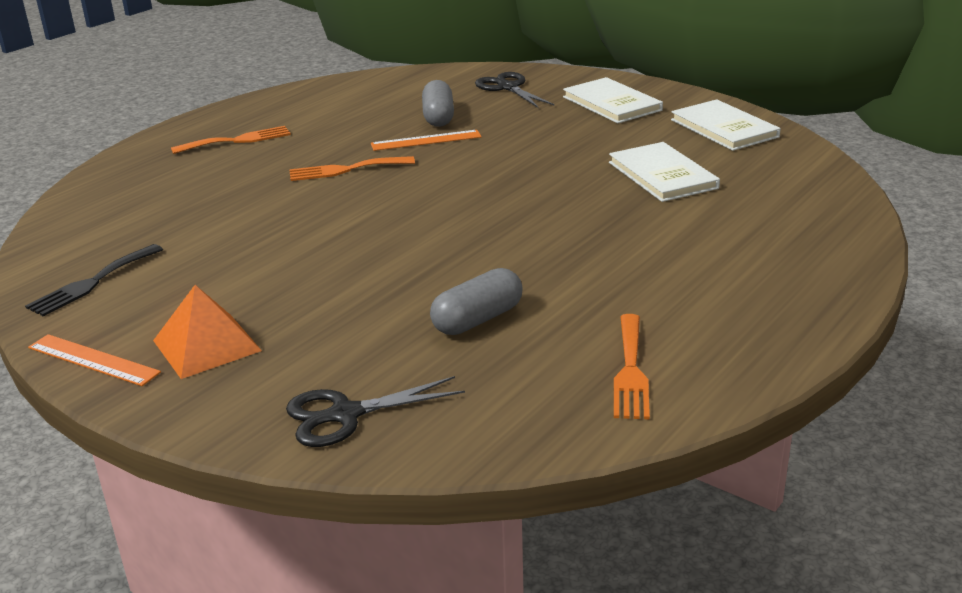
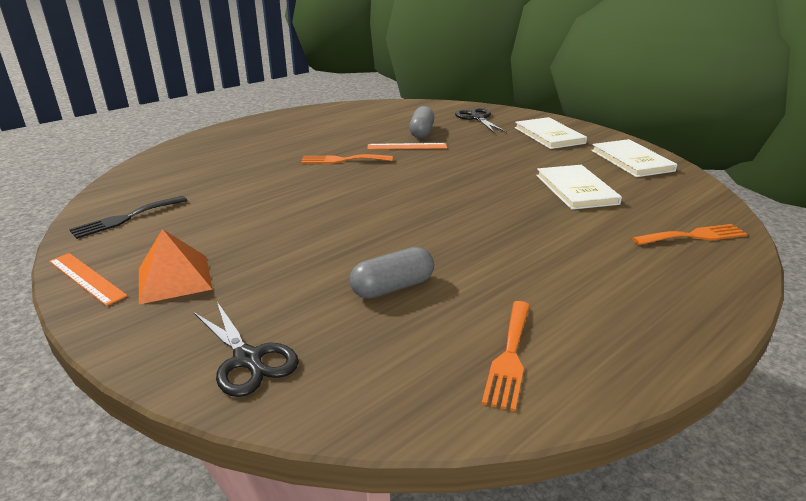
camera: 10 degrees right, 0 degrees up
orange fork [171,126,291,154] -> orange fork moved to [632,224,747,245]
black scissors [286,376,465,447] -> black scissors turned 120 degrees counterclockwise [193,302,299,397]

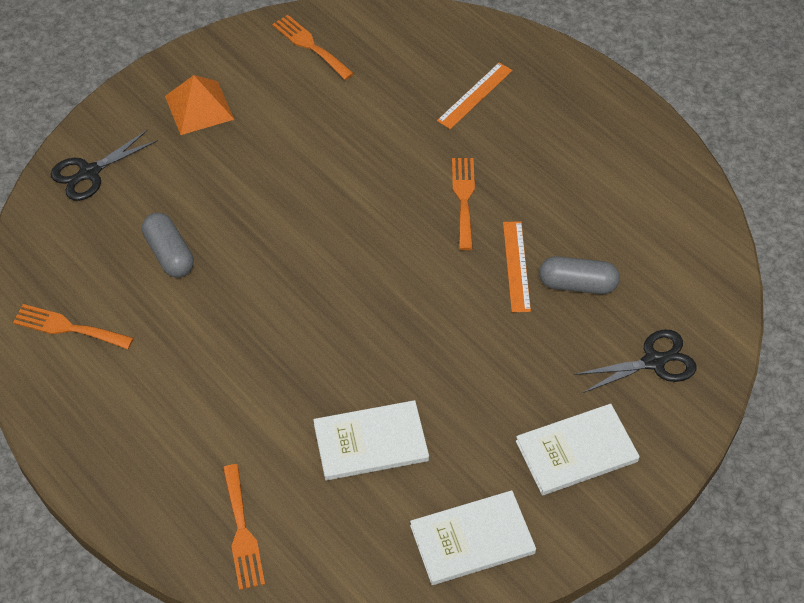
camera: 90 degrees right, 25 degrees up
orange ruler [49,253,128,306] -> orange ruler moved to [437,62,513,129]
black fork [69,196,187,239] -> orange fork [272,15,354,80]

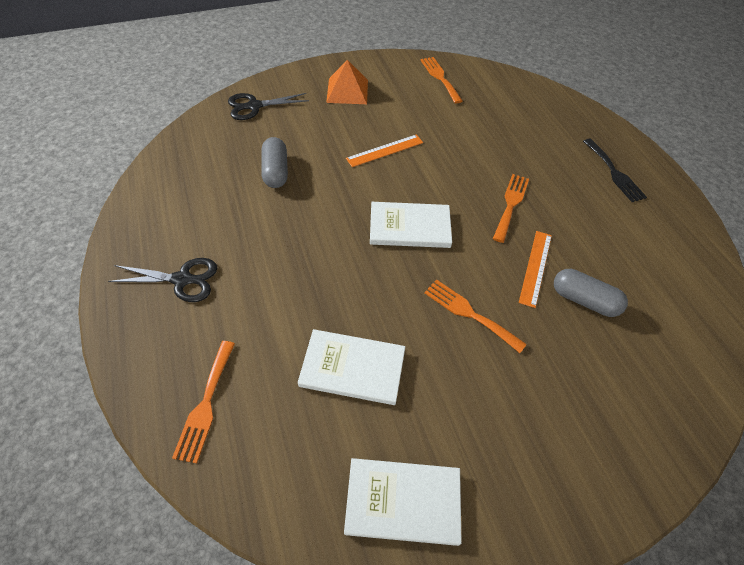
camera: 20 degrees right, 0 degrees up
orange fork [13,304,134,349] -> orange fork moved to [424,279,527,353]
orange ruler [437,62,513,129] -> orange ruler moved to [346,134,423,167]
white book [516,404,640,495] -> white book moved to [370,202,452,248]
black scissors [574,330,696,393] -> black scissors moved to [108,258,217,302]
none -> black fork [583,139,647,202]

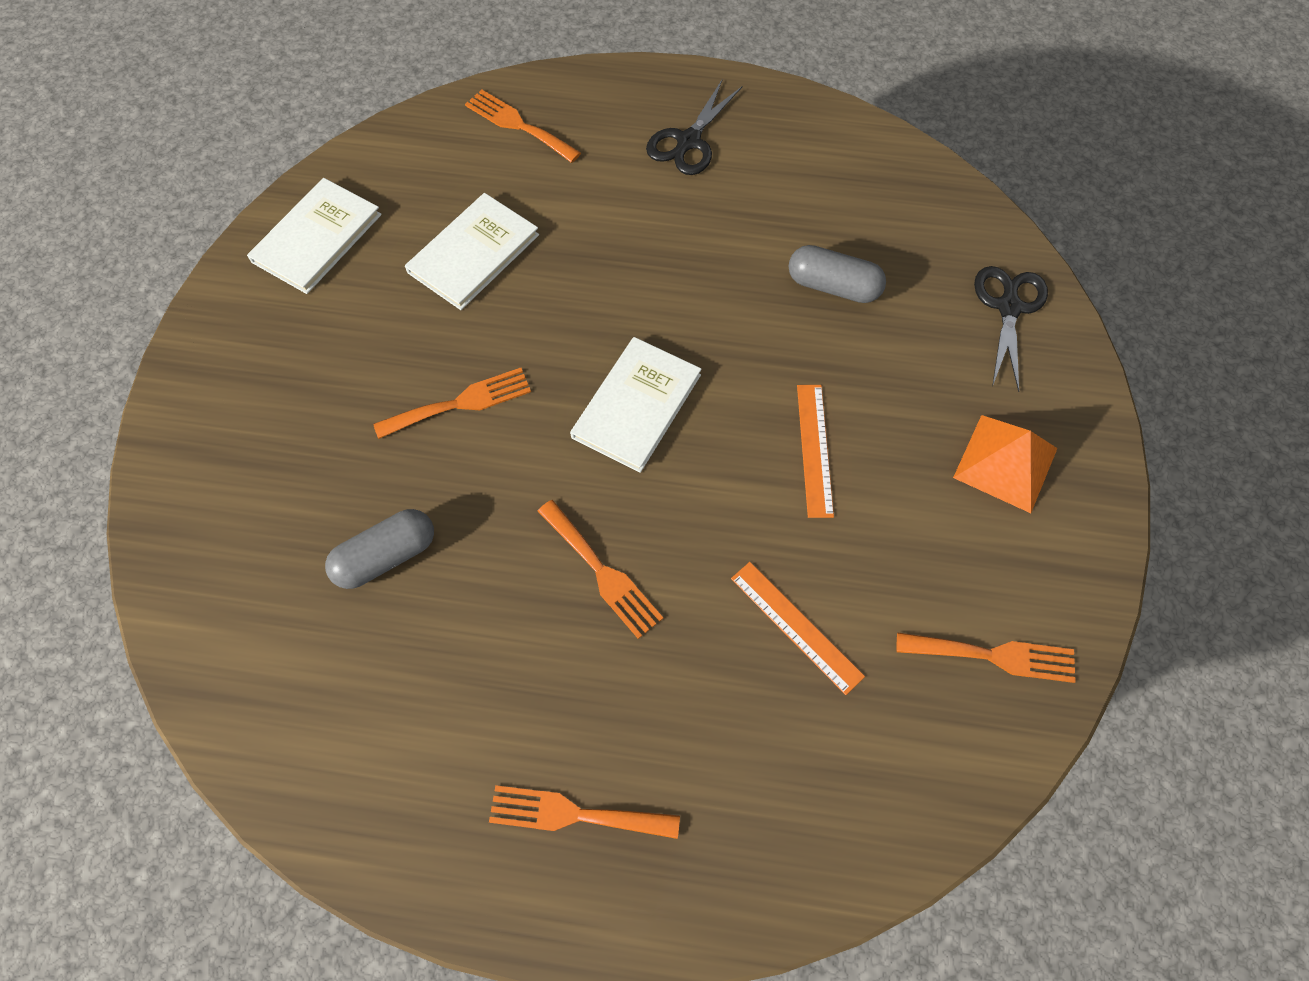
camera: 120 degrees right, 10 degrees up
orange ruler [519,231,552,308] -> orange ruler moved to [731,562,865,695]
black fork [583,139,647,202] -> orange fork [489,785,680,839]

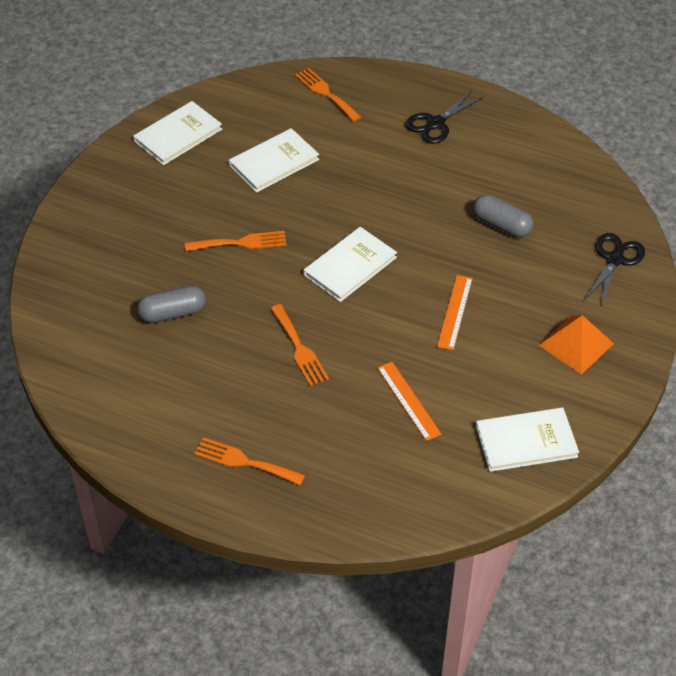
camera: 15 degrees right, 15 degrees down
orange fork [897,632,1076,683] -> white book [476,408,579,472]

